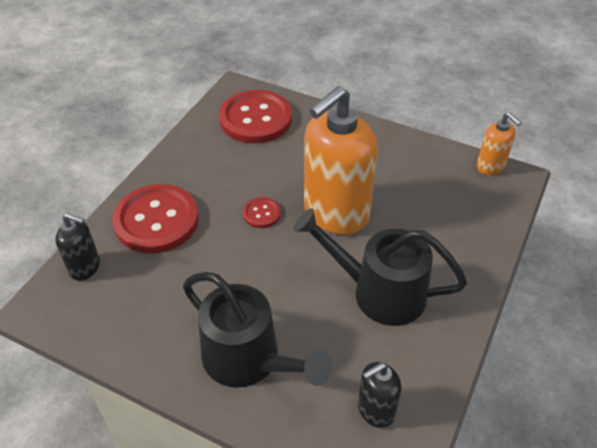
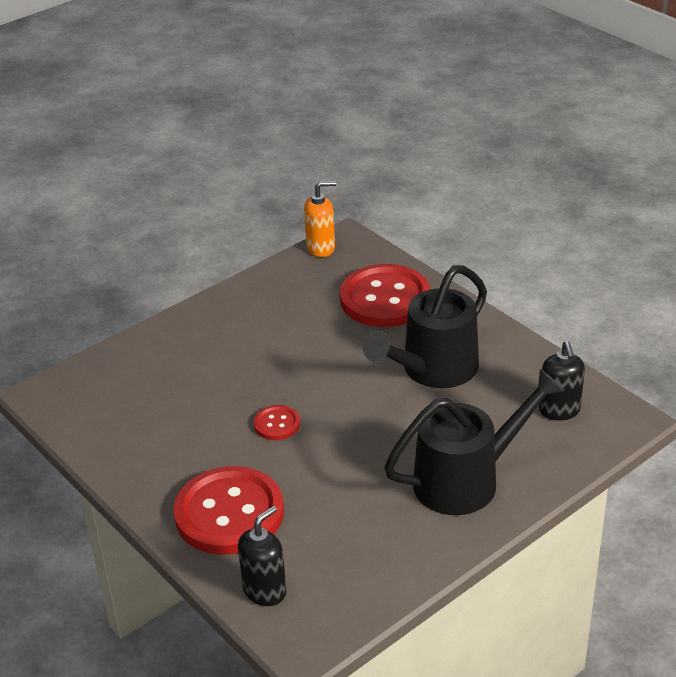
camera: 65 degrees left, 10 degrees down
red button [219,90,292,143] -> red button moved to [340,264,431,327]
orange soap dispenser [304,86,378,235] -> none

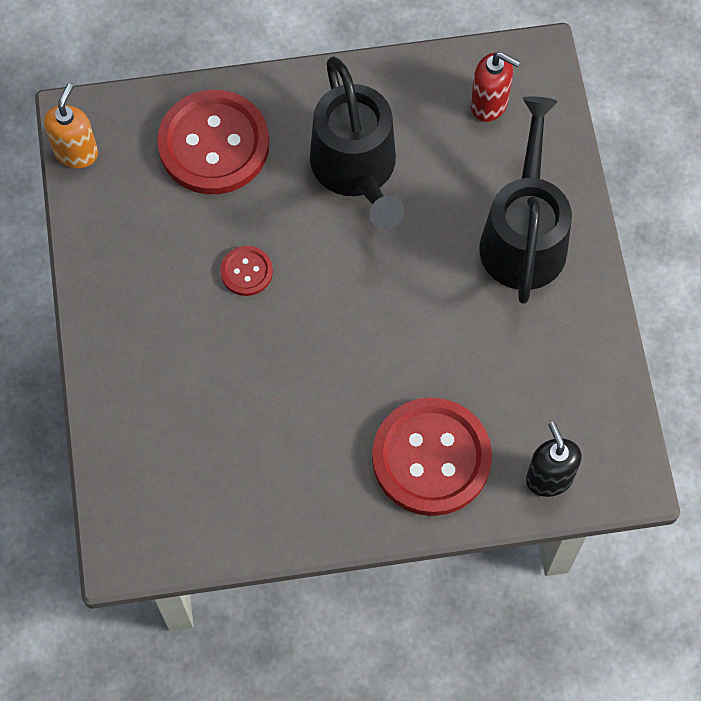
camera: 60 degrees left, 30 degrees up
red button [254,405,300,440] -> red button moved to [220,246,273,296]
black soap dispenser [539,341,585,421] -> red soap dispenser [471,52,520,122]

